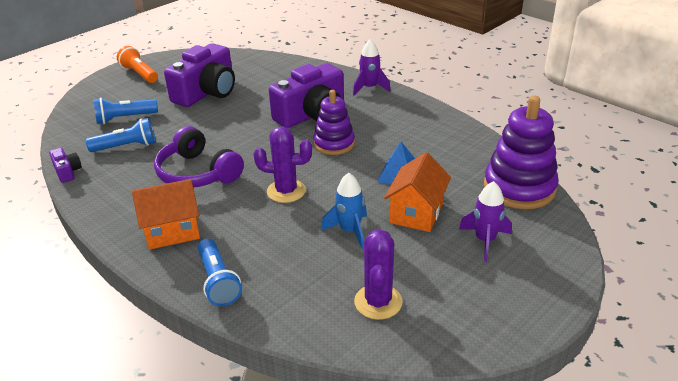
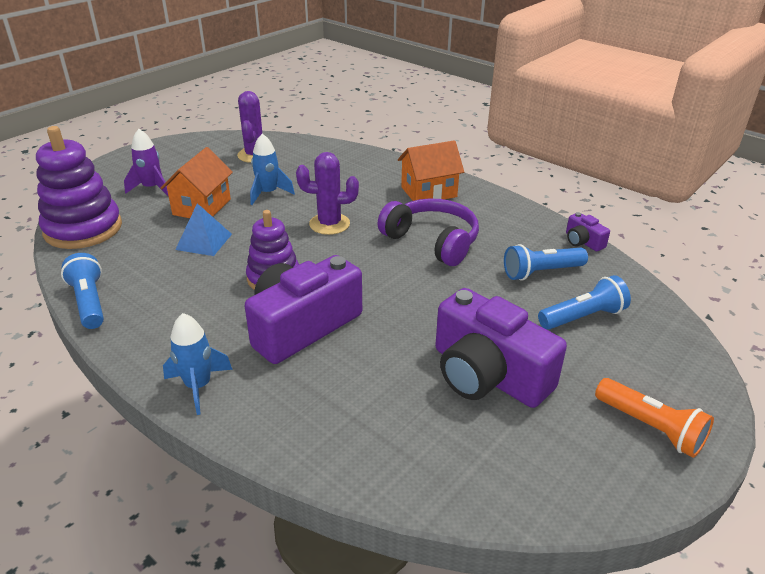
camera: 175 degrees right, 0 degrees up
purple camera [164,43,235,107] -> purple camera turned 75 degrees counterclockwise [435,288,567,408]
blue flashlight [198,238,242,306] -> blue flashlight moved to [61,253,104,329]
purple rocket [353,39,391,95] -> blue rocket [163,313,233,415]

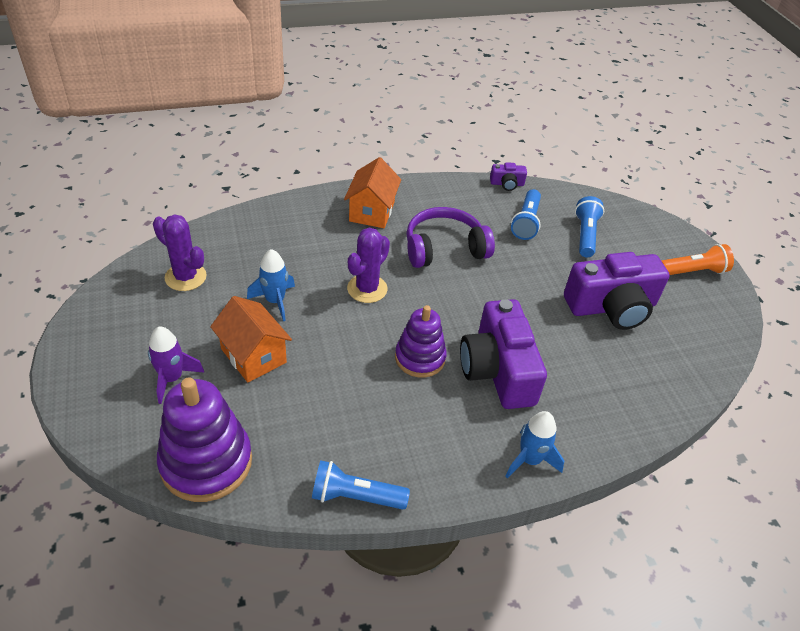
camera: 60 degrees left, 10 degrees up
blue pyramid [175,203,232,256] -> none

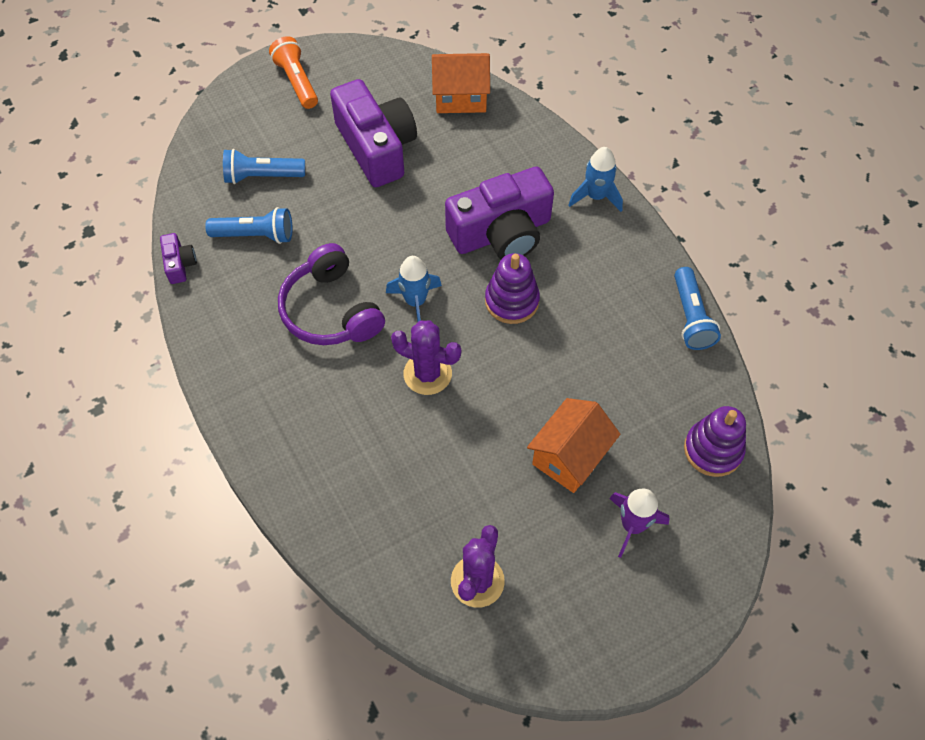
camera: 100 degrees left, 15 degrees up
purple stacking toy [157,377,252,502] -> purple stacking toy [684,406,746,477], size x0.65
blue rocket [247,249,295,321] -> blue rocket moved to [386,256,442,322]
orange house [344,157,401,228] -> orange house moved to [432,53,490,113]

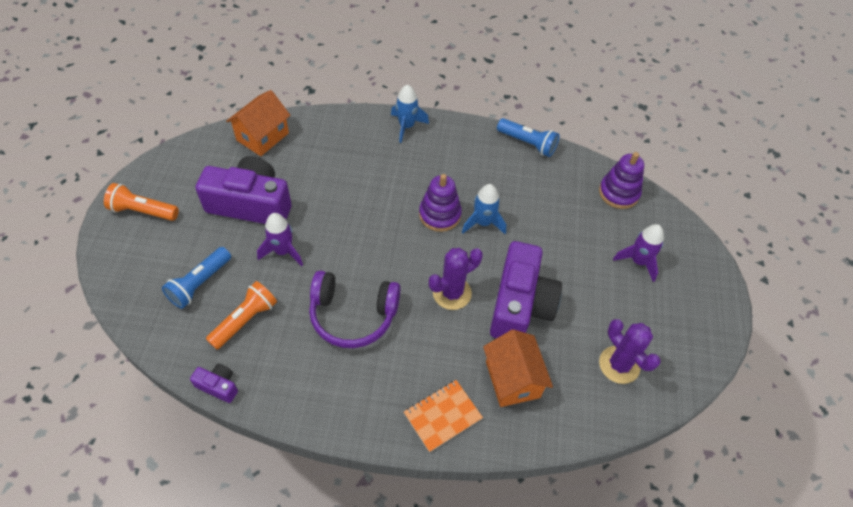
camera: 55 degrees left, 5 degrees down
blue flashlight [205,207,293,244] -> orange flashlight [206,281,277,349]
blue rocket [386,256,442,322] -> blue rocket moved to [462,184,506,234]
purple camera [445,167,554,259] -> purple camera moved to [490,241,562,338]
orange house [527,398,620,493] -> orange house moved to [483,329,553,407]
none -> purple rocket [257,213,303,266]
none -> orange notebook [404,380,483,452]

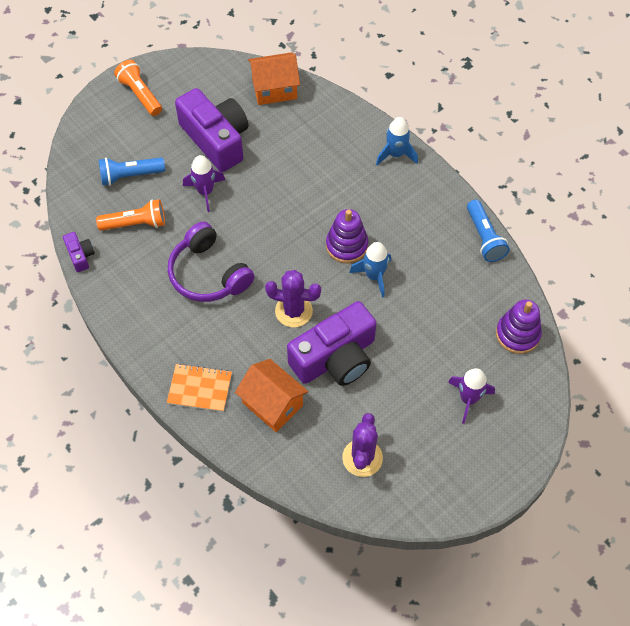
camera: 45 degrees right, 5 degrees up
orange house [483,329,553,407] -> orange house turned 75 degrees counterclockwise [235,359,308,432]

